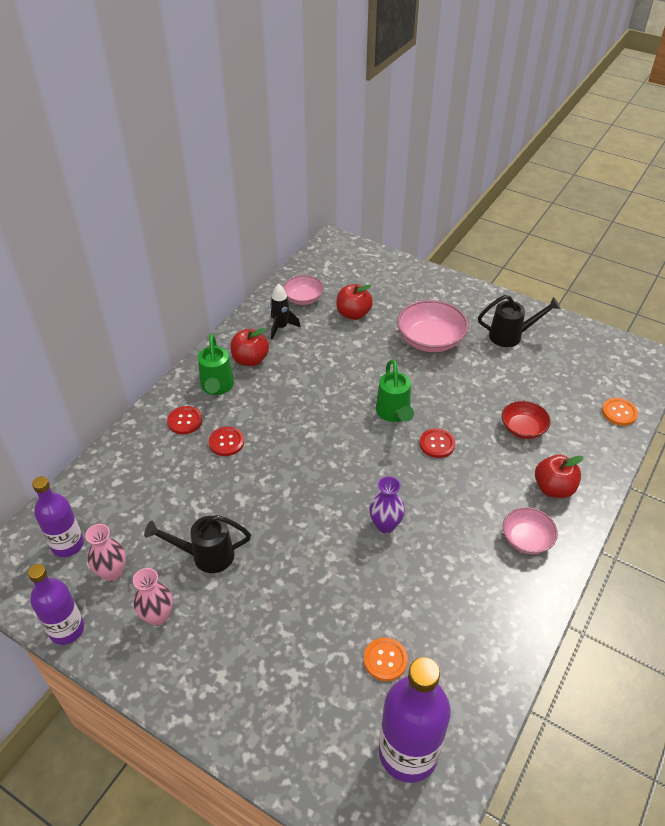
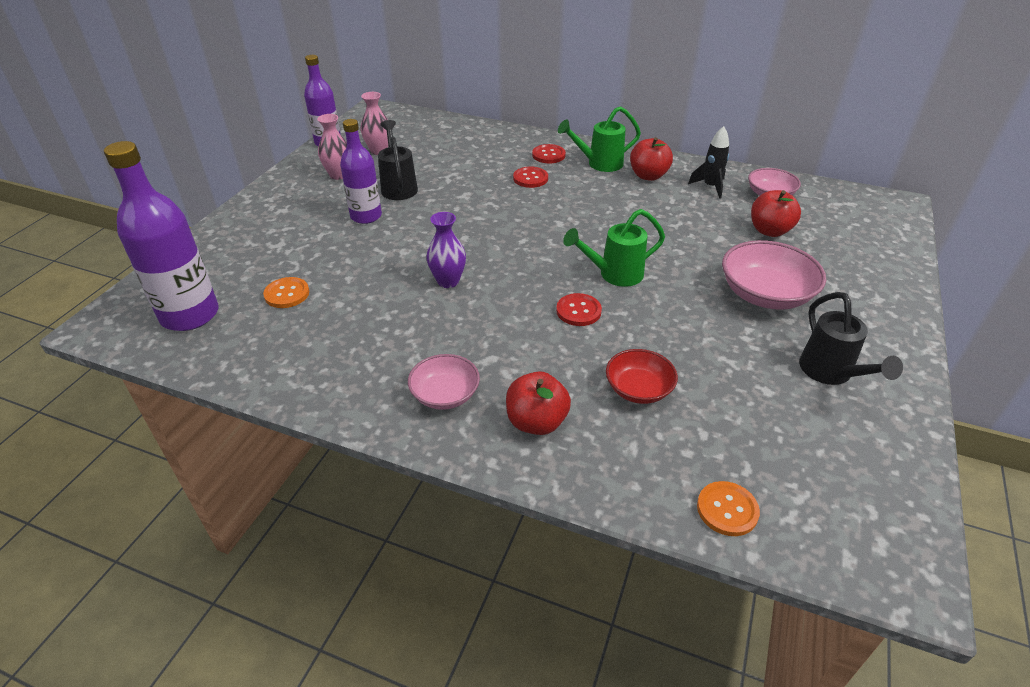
camera: 80 degrees right, 5 degrees down
purple bottle [32,476,84,557] -> purple bottle moved to [340,119,382,224]

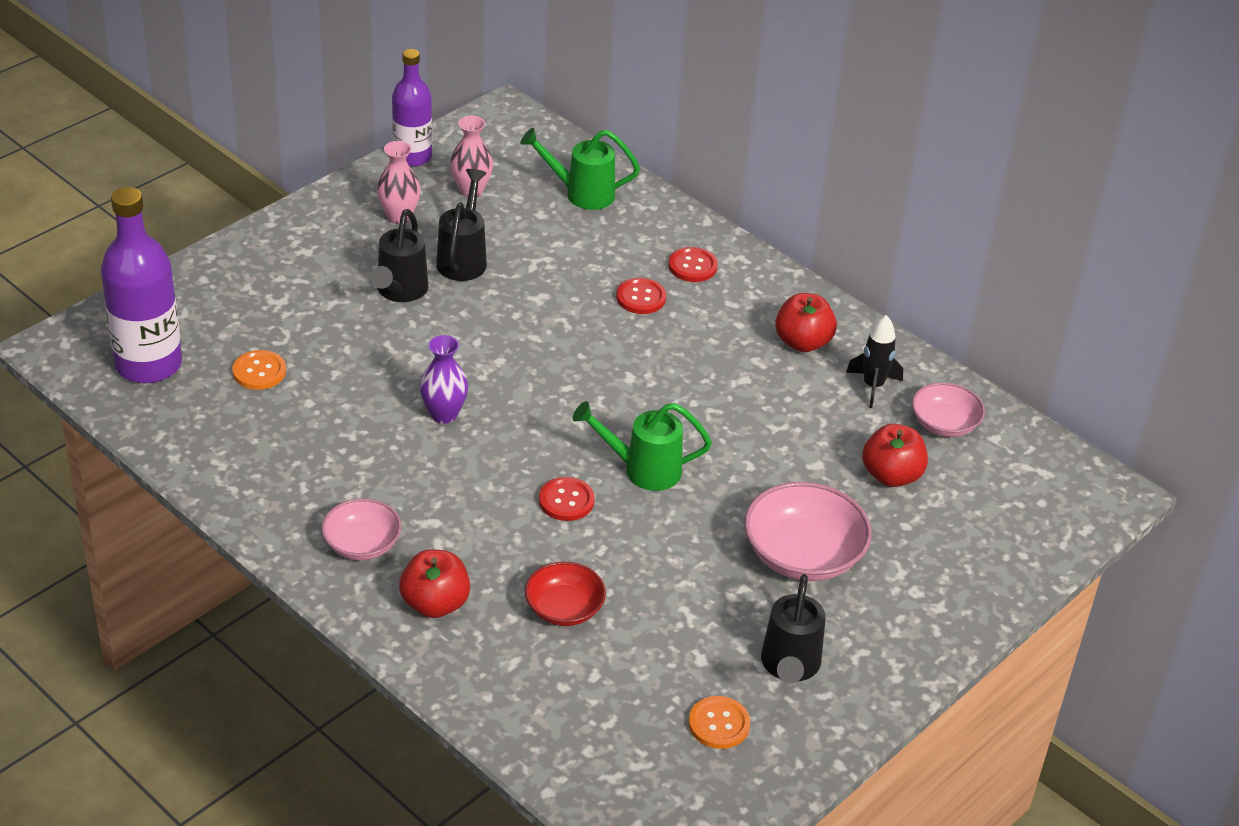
camera: 20 degrees right, 0 degrees up
purple bottle [340,119,382,224] -> black watering can [371,209,429,302]
green watering can [558,106,641,172] -> green watering can moved to [520,128,640,210]
orange button [697,481,760,536] -> orange button moved to [689,696,750,749]

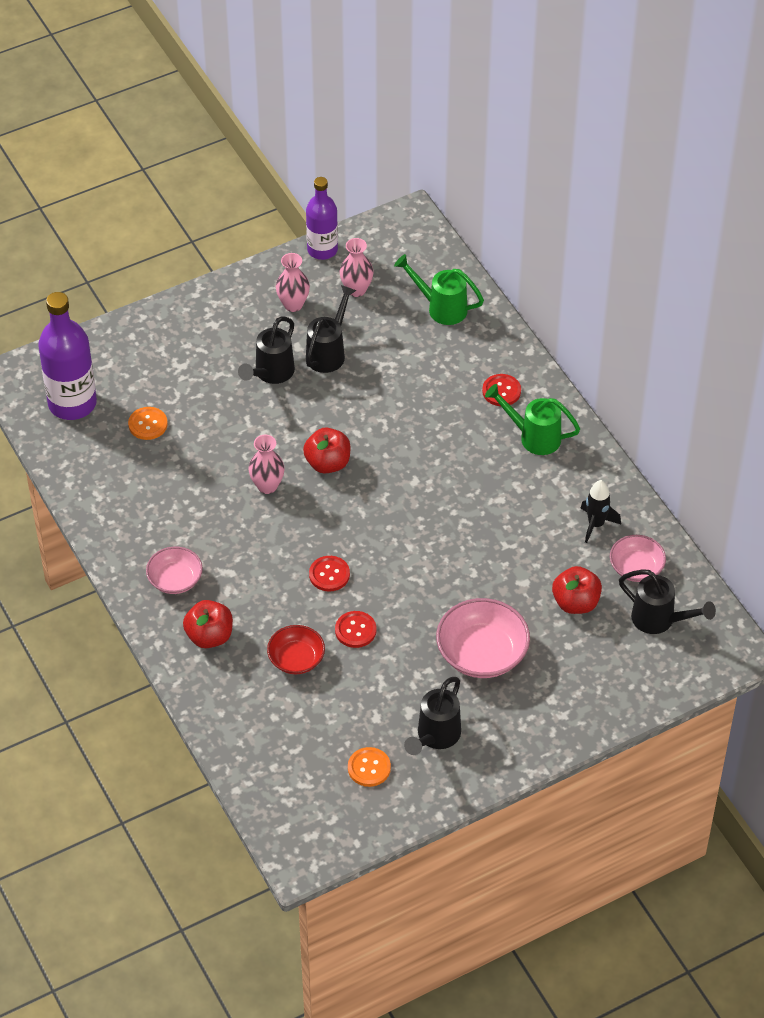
camera: 20 degrees right, 10 degrees up
purple vase [420,335,468,424] -> pink vase [248,435,285,494]
green watering can [572,401,712,491] -> green watering can moved to [485,384,580,455]
red button [616,278,666,314] -> red button moved to [335,611,377,648]
red apple [775,293,837,352] -> red apple moved to [303,428,351,474]
none -> black watering can [619,569,716,634]

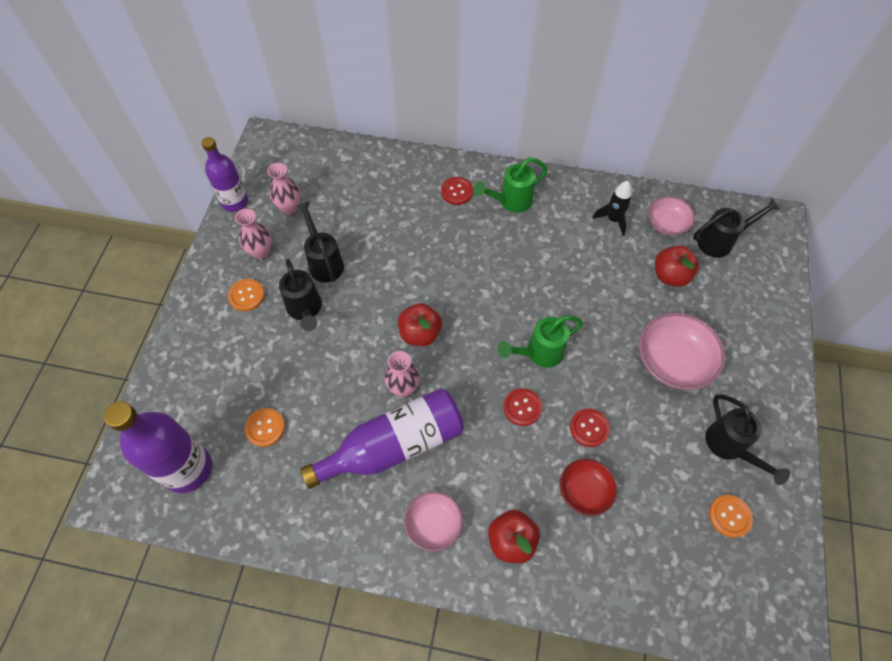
camera: 50 degrees left, 10 degrees up
green watering can [394,254,484,325] -> green watering can moved to [498,315,583,368]
none -> orange button [228,279,265,311]
none -> purple bottle [300,388,464,489]

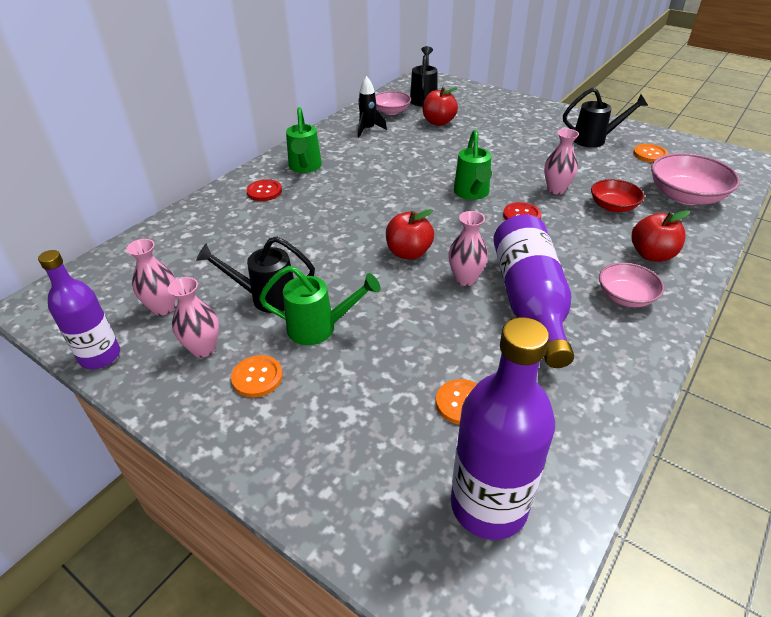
camera: 65 degrees left, 20 degrees down
black watering can [279,259,322,331] -> green watering can [259,266,381,345]
red button [570,409,610,447] -> pink vase [544,129,579,194]
pink bowl [639,313,725,390] -> pink bowl moved to [651,153,740,205]

